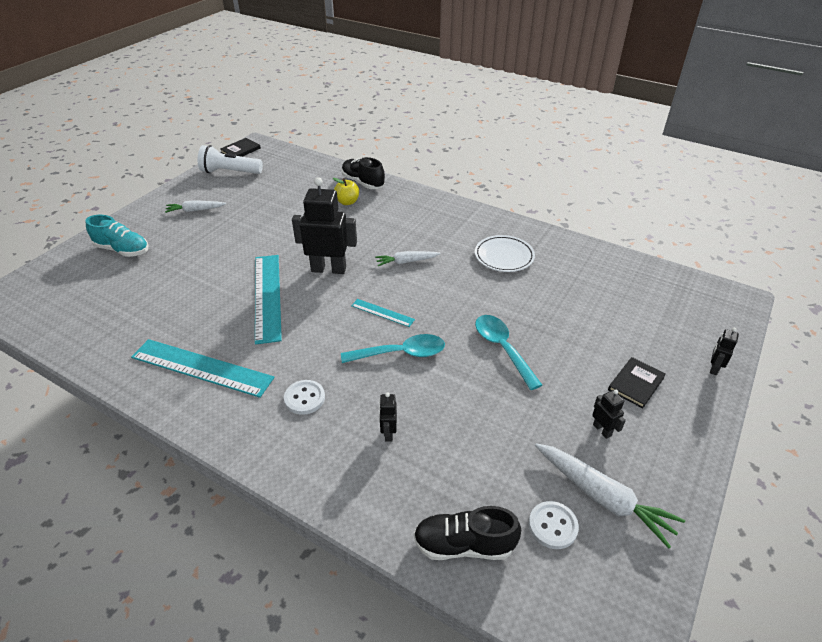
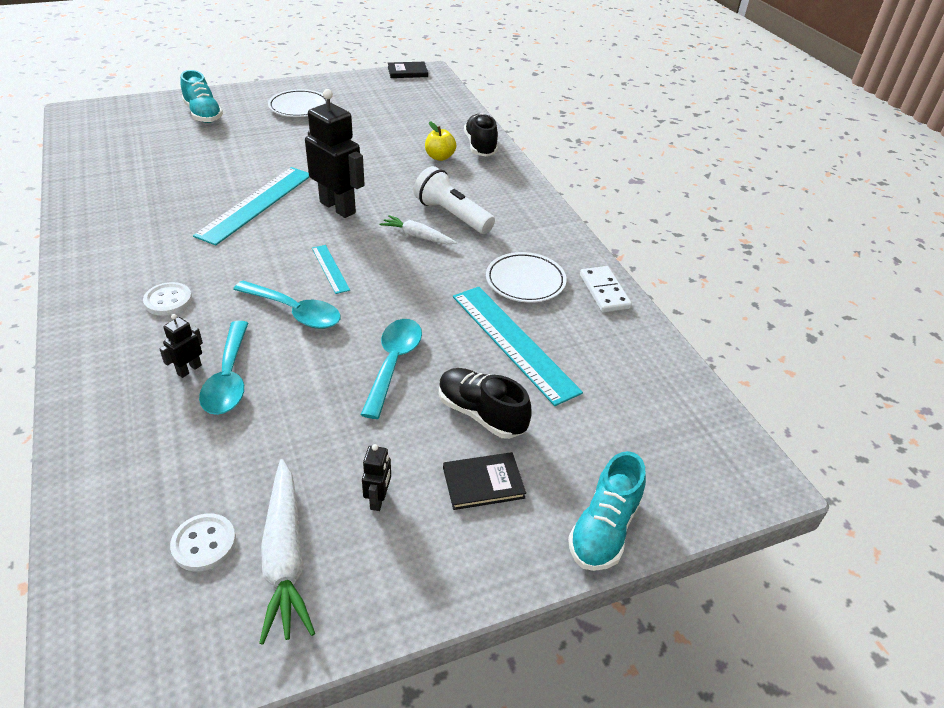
camera: 35 degrees right, 0 degrees up
turquoise ruler [131,339,274,398] -> turquoise ruler moved to [453,286,583,406]
white carrot [165,200,226,213] -> white plate [268,89,327,117]
white flashlight [198,145,263,174] -> white flashlight moved to [414,166,495,234]
black shoe [414,506,521,560] -> black shoe moved to [439,368,532,439]
black robot [710,328,739,375] -> turquoise shoe [568,451,646,571]
none -> turquoise spoon [199,321,248,415]
none -> white domino [580,266,632,312]

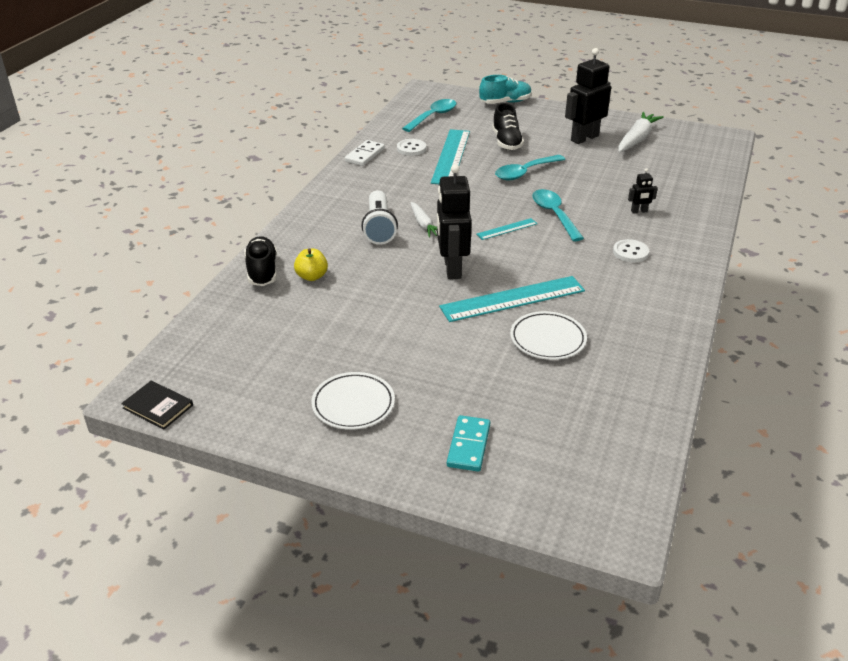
camera: 135 degrees left, 5 degrees down
white button [170,513,236,571] -> white button moved to [397,139,426,156]
turquoise shoe [180,70,223,123] -> turquoise domino [447,415,490,472]
turquoise spoon [199,321,248,415] -> turquoise spoon moved to [402,99,456,132]
turquoise ruler [312,245,350,294] -> turquoise ruler turned 45 degrees clockwise [476,218,537,240]
black robot [362,444,391,511] -> black robot [565,48,611,144], size x2.19
black book [443,452,526,510] -> none
black shoe [464,114,498,156] -> black shoe turned 135 degrees clockwise [244,236,277,286]
white plate [486,252,567,303] -> white plate moved to [510,311,587,360]

